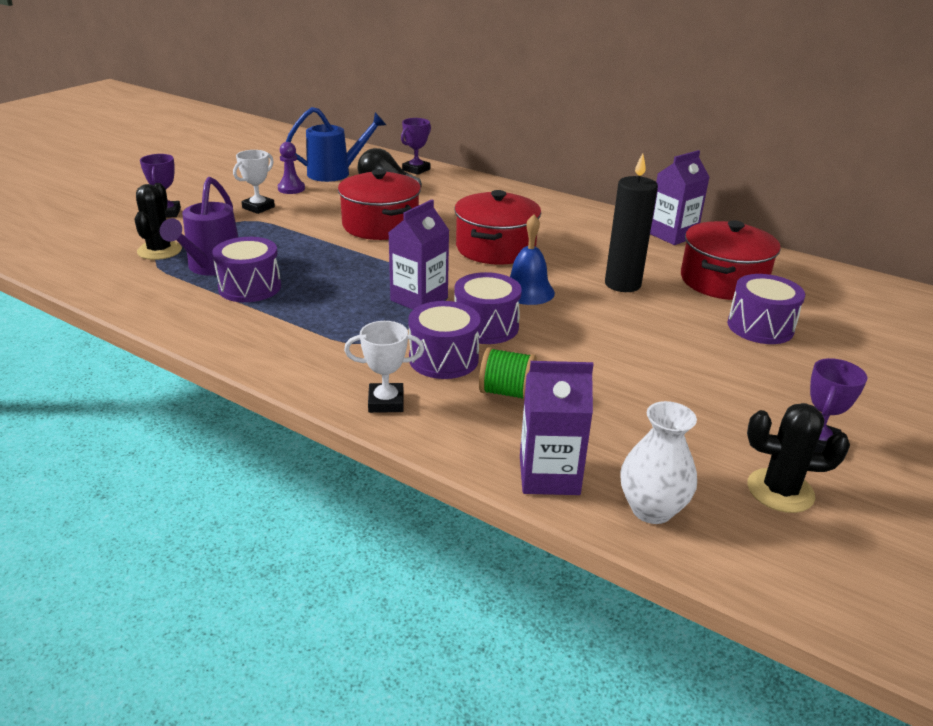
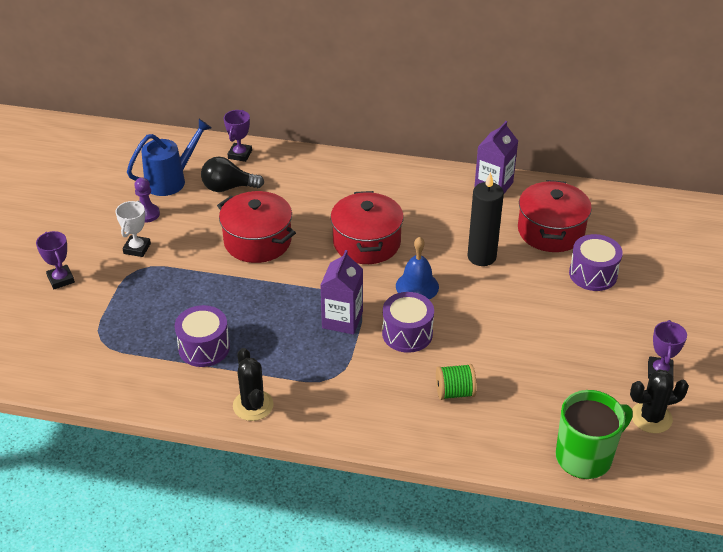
camera: 20 degrees left, 10 degrees up
black cactus [135,183,182,260] -> black cactus moved to [233,348,274,421]
purple watering can [160,177,238,276] -> none
white trophy [344,321,424,413] -> none
purple drum [408,301,480,379] -> none
purple carton [520,361,594,495] -> none
white vase [620,401,697,524] -> green mug [556,390,633,479]

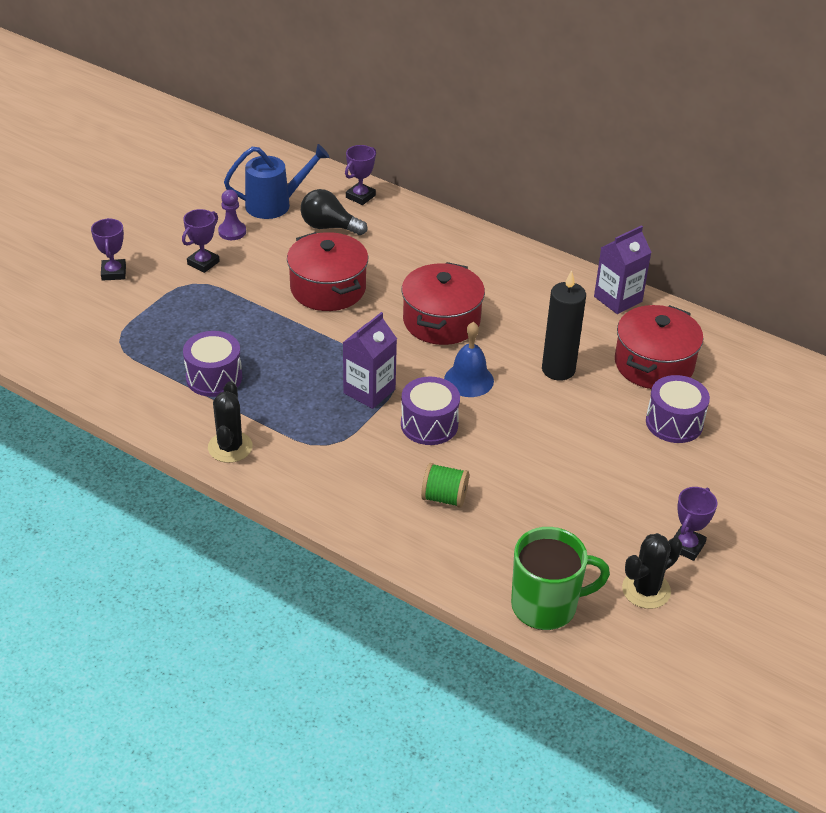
camera: 20 degrees right, 0 degrees up
white trophy [116,201,151,257] -> purple trophy [182,209,220,273]
black cactus [630,369,689,434] -> black cactus turned 45 degrees counterclockwise [622,533,682,609]

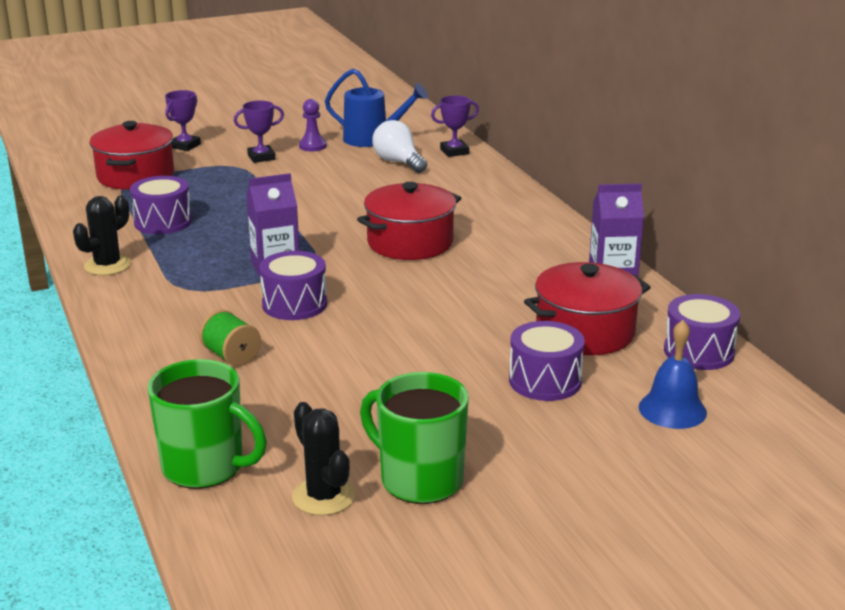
camera: 35 degrees right, 15 degrees down
red pot [287,232,368,311] -> red pot moved to [90,121,174,190]
black light bulb [301,189,367,235] -> white light bulb [372,120,427,173]
blue bell [444,322,494,397] -> blue bell moved to [639,320,707,429]
black candle [542,270,586,381] -> none
black cactus [622,533,682,609] -> black cactus turned 60 degrees clockwise [292,402,355,516]
purple trophy [673,487,718,561] -> green mug [360,372,469,504]
none -> purple drum [664,294,740,370]

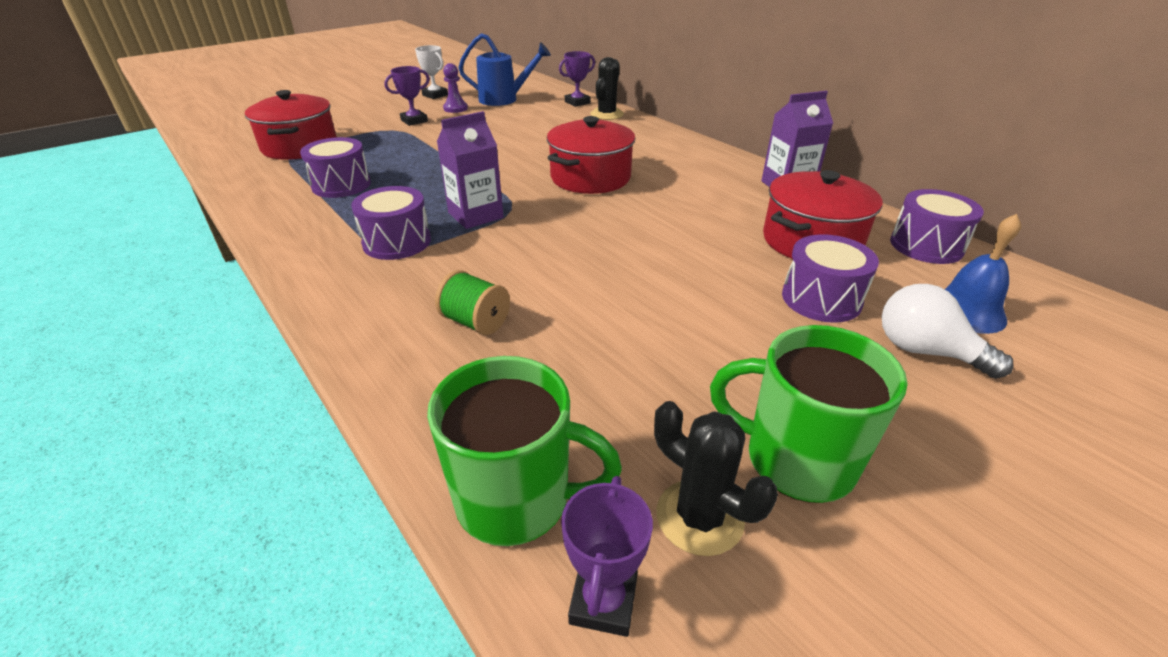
camera: 15 degrees left, 10 degrees up
black cactus [73,196,131,275] -> black cactus moved to [591,57,624,120]
purple trophy [165,90,201,151] -> purple trophy moved to [561,476,653,637]
purple drum [259,251,327,320] -> purple drum moved to [351,186,431,260]
white light bulb [372,120,427,173] -> white light bulb moved to [882,284,1014,379]
none -> white trophy [415,45,448,99]

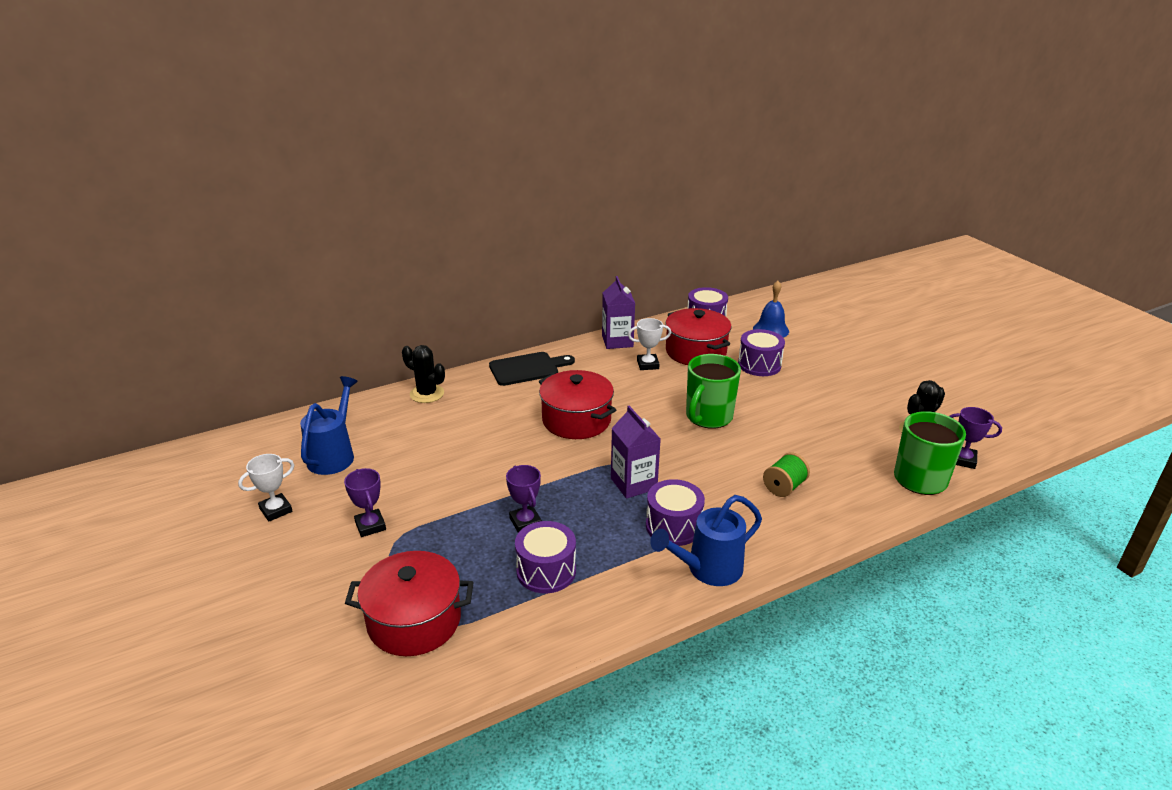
camera: 80 degrees left, 5 degrees down
purple pawn [443,63,468,113] -> none
purple trophy [559,51,595,107] -> purple trophy moved to [506,465,542,533]
green mug [710,325,908,503] -> green mug moved to [686,354,741,429]
white light bulb [882,284,1014,379] -> none
none -> black cutting board [489,352,575,386]
none -> white trophy [628,318,671,370]
none -> blue watering can [650,495,762,586]

